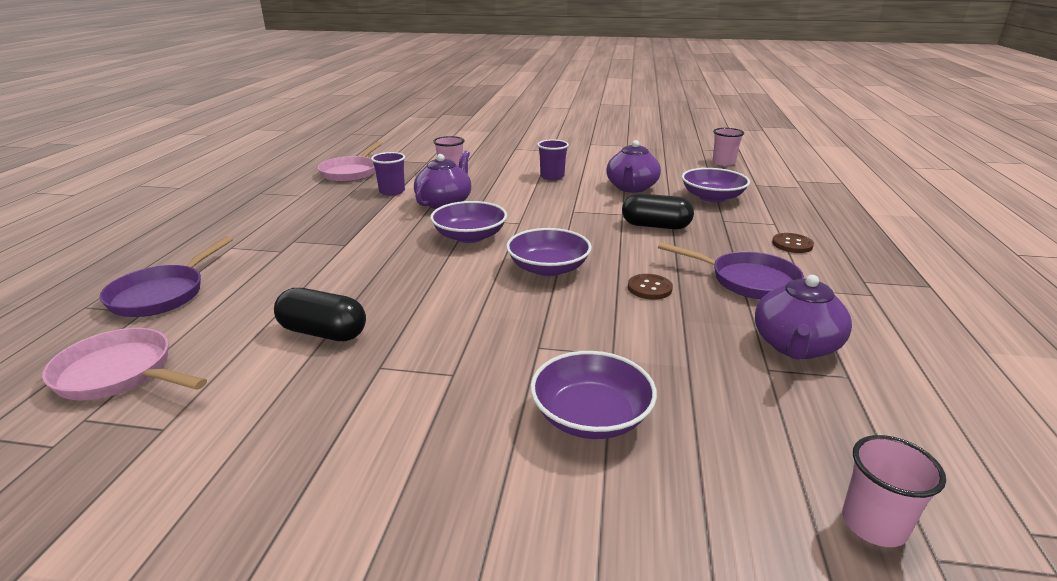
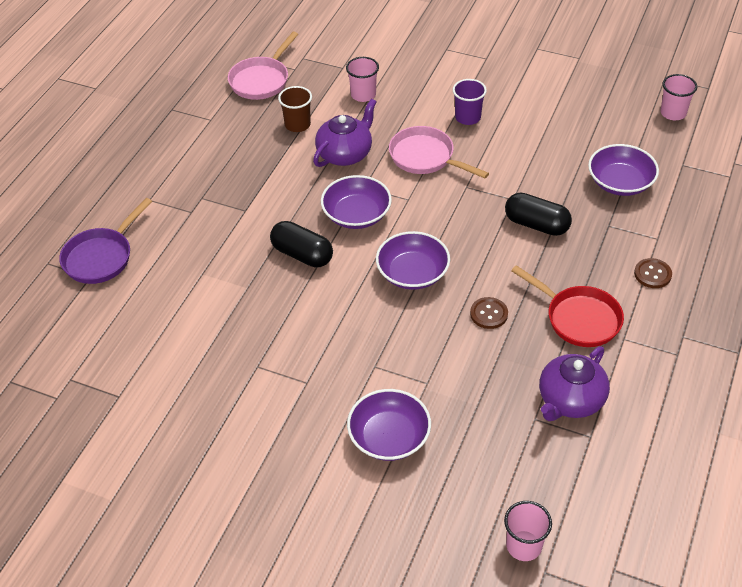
camera: 15 degrees right, 20 degrees up
pink pan [42,328,207,400] -> pink pan moved to [389,126,489,178]
black capsule [274,288,366,341] -> black capsule moved to [270,221,333,267]
purple cup [371,152,405,196] -> brown cup [278,86,312,132]
purple teapot [606,140,661,193] -> none
purple pan [658,242,804,299] -> red pan [511,265,624,347]

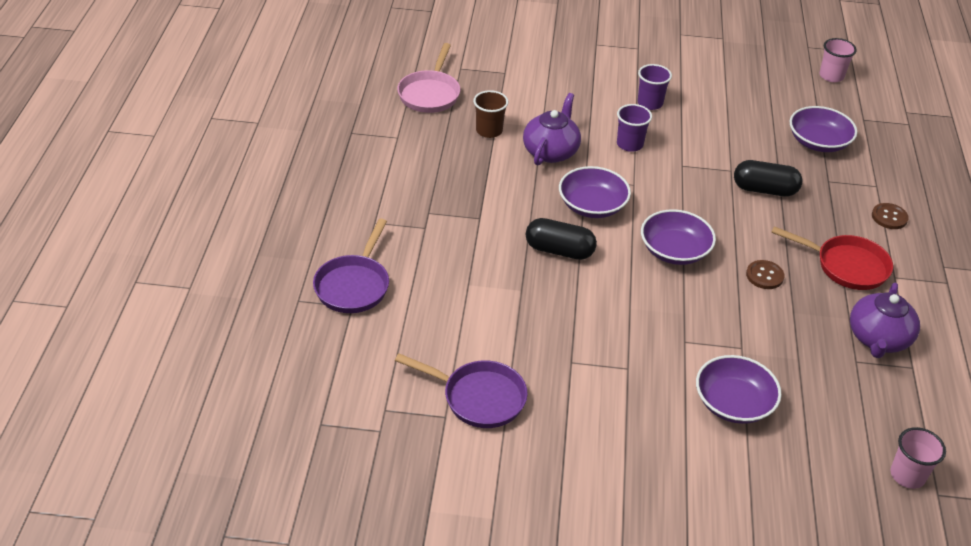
camera: 20 degrees left, 5 degrees down
pink cup [346,57,379,102] -> none
pink pan [389,126,489,178] -> purple cup [617,104,652,152]
none -> purple pan [395,354,528,428]

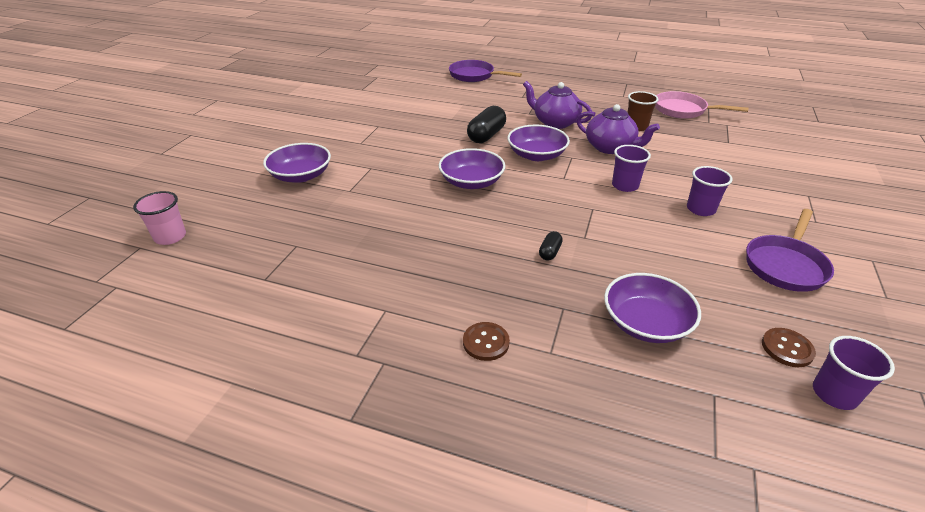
camera: 105 degrees right, 5 degrees down
purple pan [395,354,528,428] -> purple pan moved to [746,209,834,292]
black capsule [734,160,802,197] -> black capsule [539,231,563,261], size x0.51
brown button [746,260,785,289] -> brown button moved to [762,328,816,367]
red pan [771,226,893,290] -> none
pink cup [820,38,857,82] -> purple cup [813,336,895,410]
purple teapot [850,283,920,358] -> purple teapot moved to [523,81,592,129]

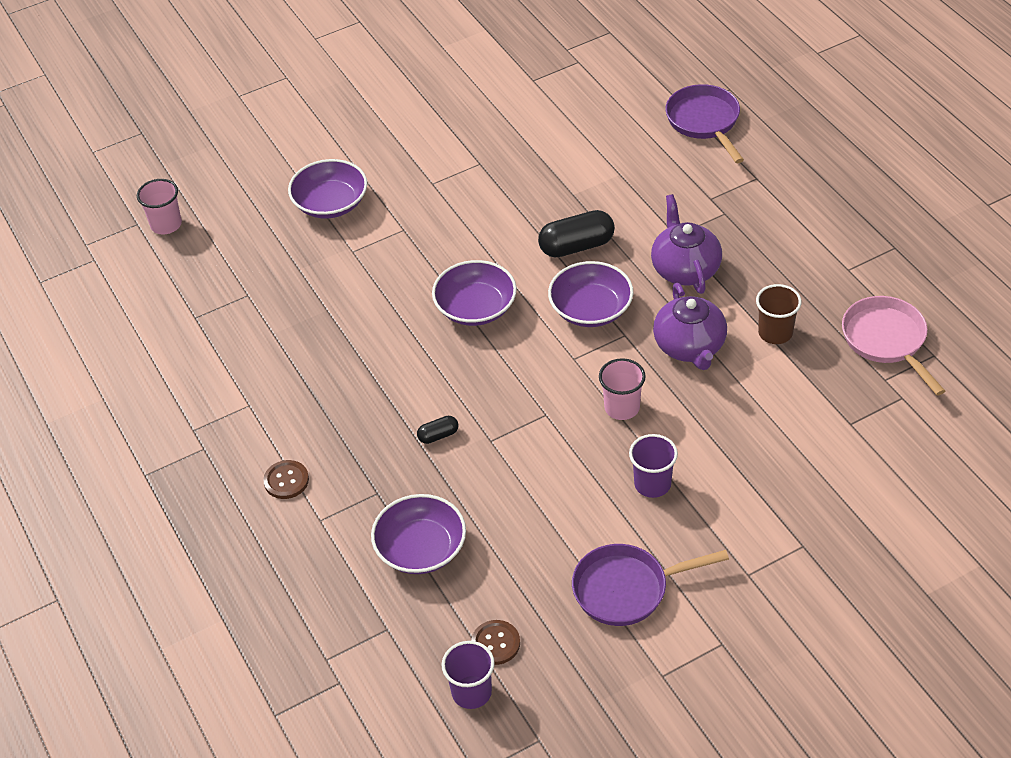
camera: 45 degrees right, 10 degrees up
purple cup [612,145,651,192] -> pink cup [599,358,646,420]

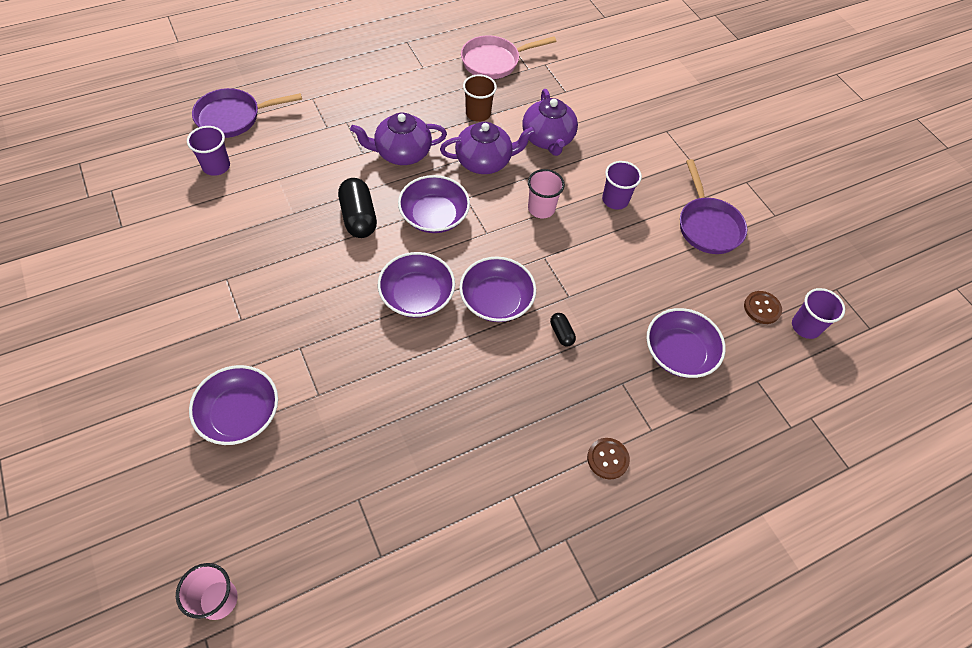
camera: 95 degrees left, 10 degrees up
none -> purple cup [187,126,230,176]
none -> purple bowl [459,257,536,322]
none -> purple teapot [522,89,578,156]

